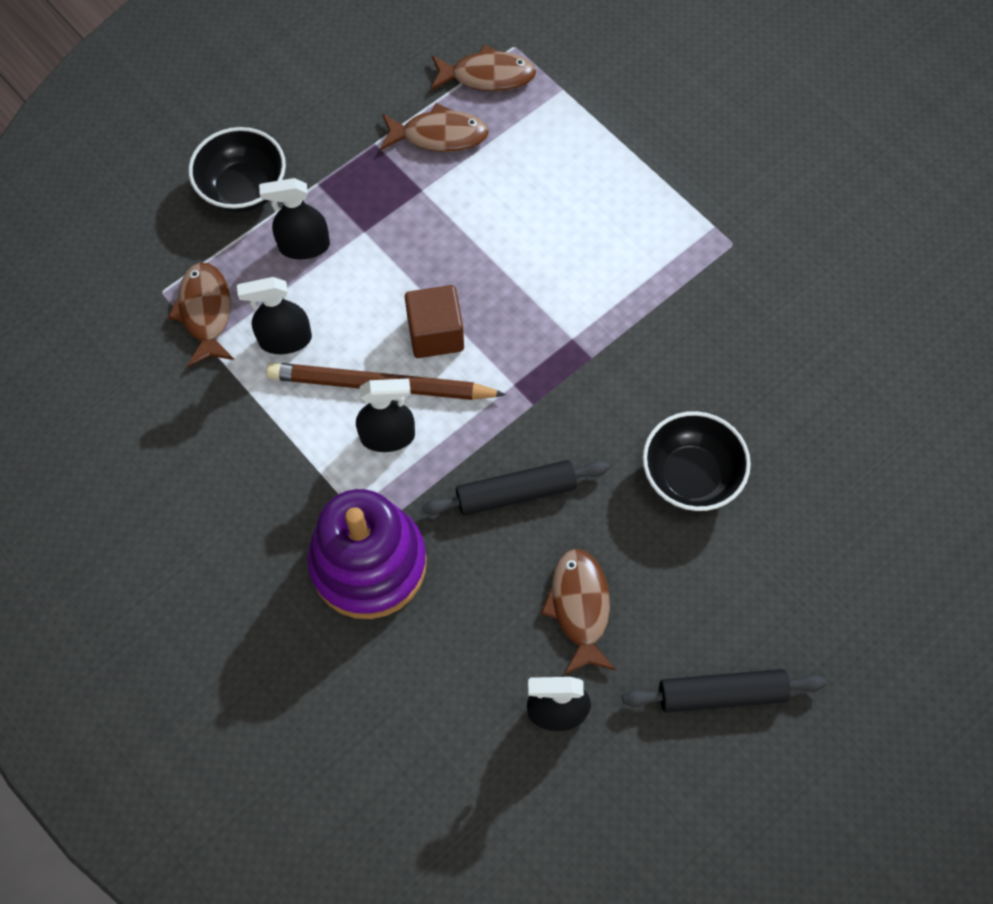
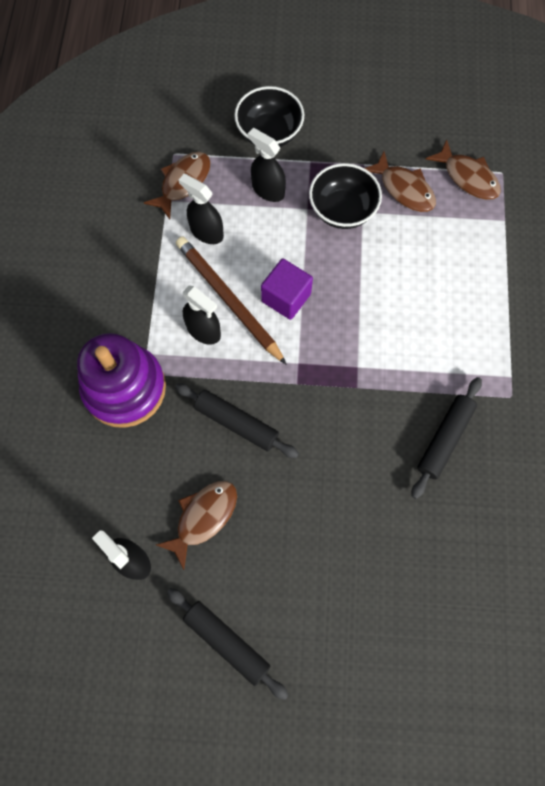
camera: 45 degrees right, 5 degrees up
brown cube [405,285,464,358] -> purple cube [261,259,313,320]
black bowl [643,411,751,511] -> black bowl moved to [309,163,382,229]
none -> black rolling pin [411,377,482,499]

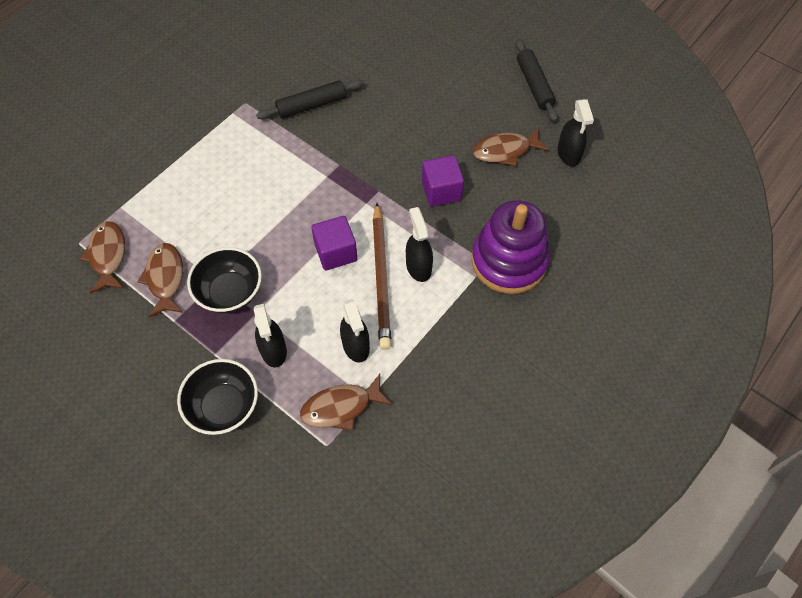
camera: 145 degrees left, 10 degrees down
black rolling pin [175,383,299,458] -> purple cube [422,155,464,207]

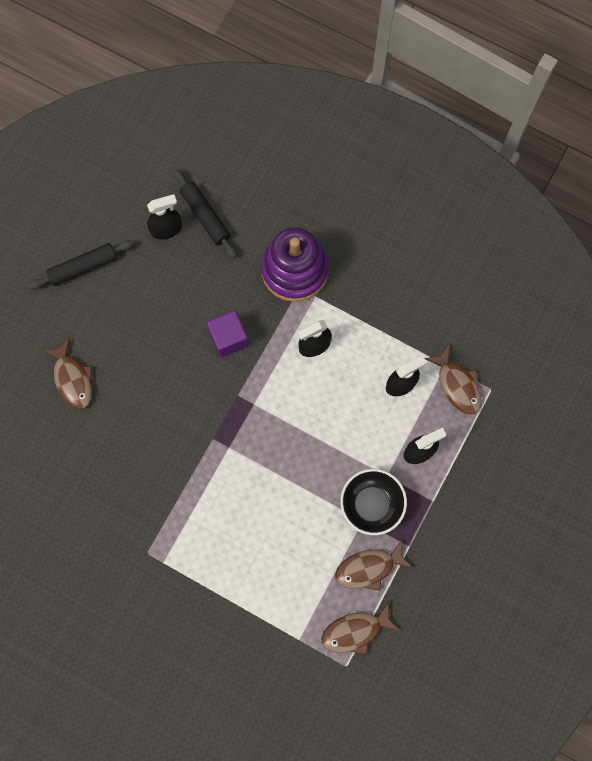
camera: 100 degrees left, 15 degrees up
black bowl [177,359,258,435] -> none
black rolling pin [256,80,364,119] -> black rolling pin moved to [174,169,237,258]
purple cube [311,216,357,270] -> none
brown pencil [373,203,392,350] -> none
brown fish [473,127,549,166] -> brown fish moved to [43,338,93,410]

